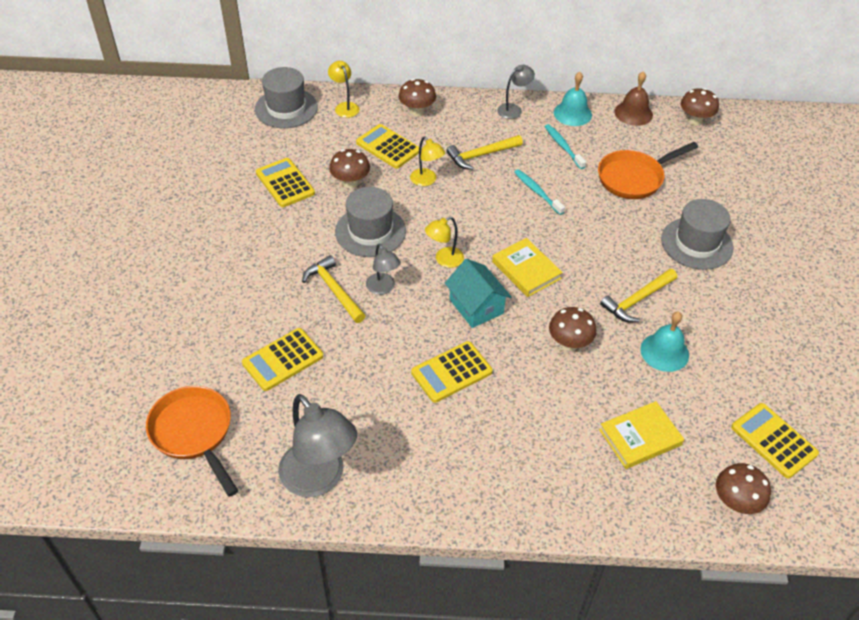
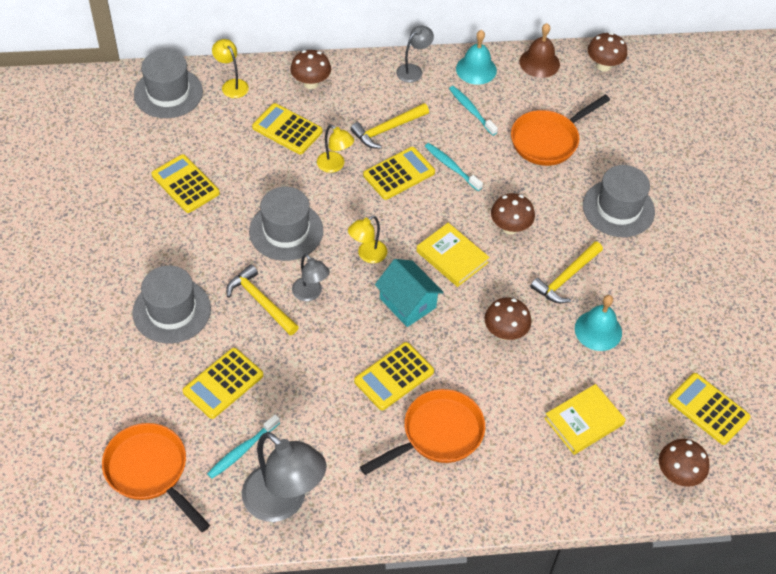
camera: 10 degrees left, 5 degrees up
brown mushroom [329,149,370,188] -> brown mushroom moved to [491,193,535,235]
none -> grey hat [132,265,211,343]
none -> turquoise toothbrush [207,414,280,479]
none -> orange pan [360,389,485,475]
none -> yellow calculator [363,147,435,200]

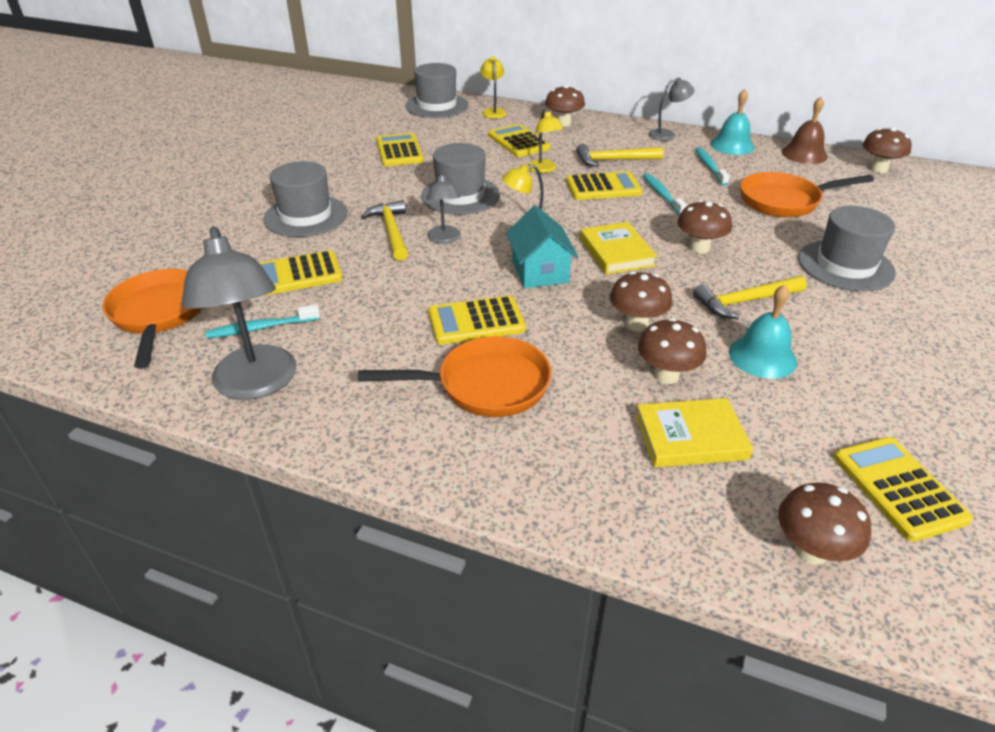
camera: 30 degrees right, 15 degrees down
none -> brown mushroom [638,318,706,384]

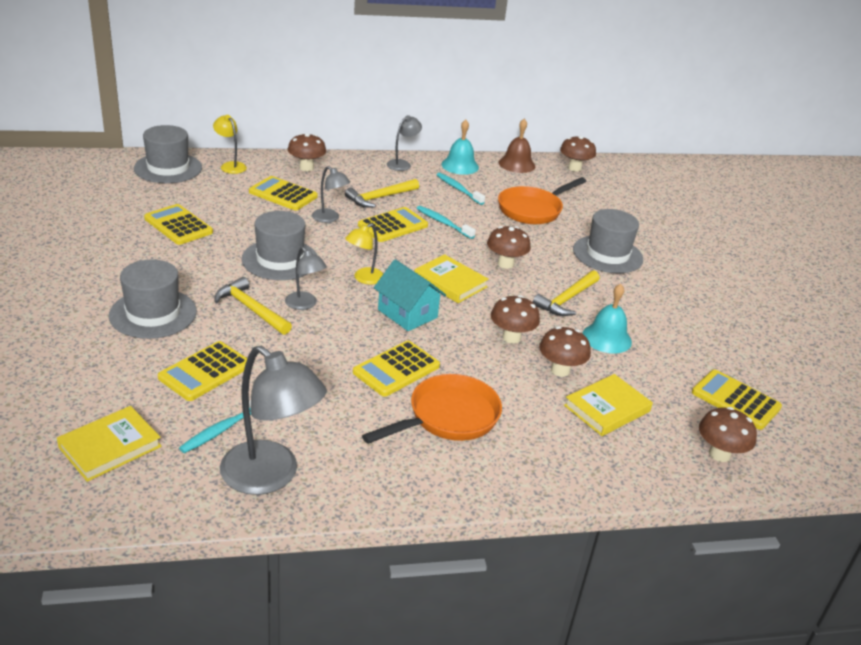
camera: 35 degrees left, 5 degrees down
orange pan [102,269,203,369] -> yellow book [57,406,161,482]
yellow lamp [527,109,564,173] -> grey lamp [312,166,350,223]

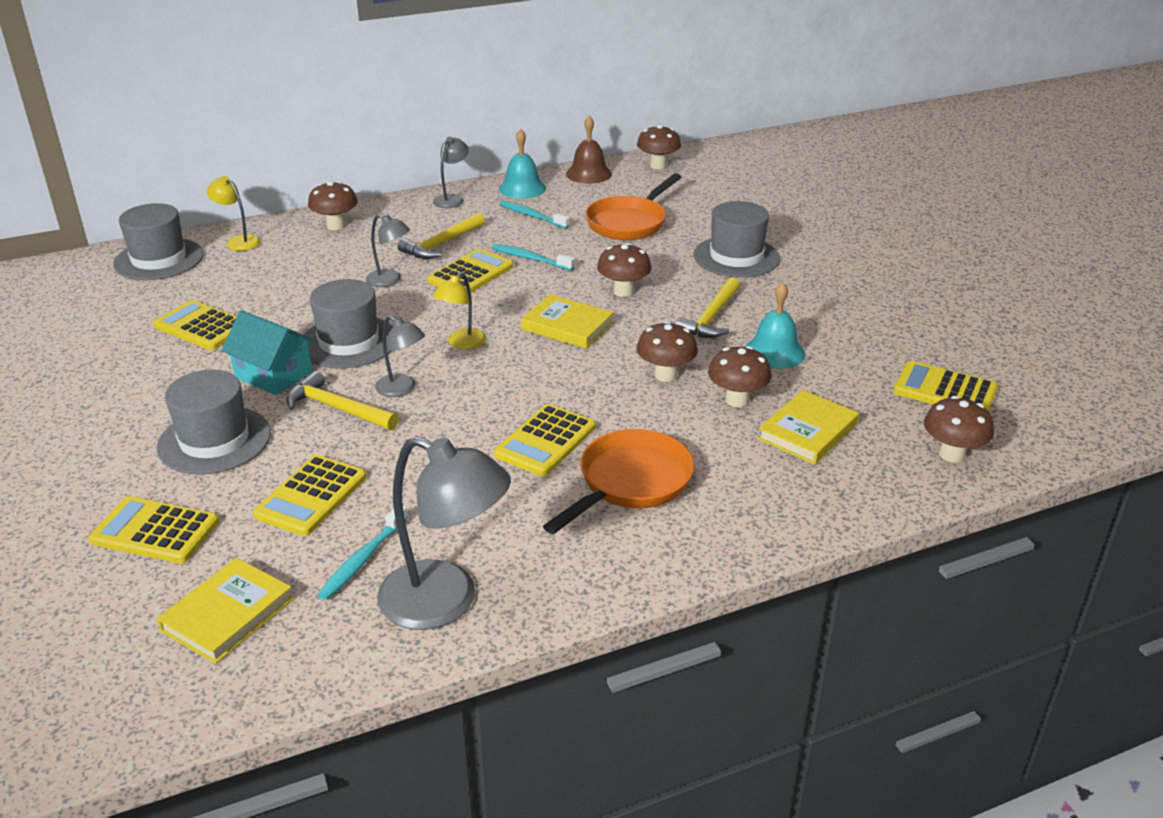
camera: 10 degrees left, 0 degrees up
yellow calculator [249,176,318,210] -> yellow calculator moved to [88,496,219,563]
turquoise house [374,259,446,331] -> turquoise house moved to [221,310,315,395]

